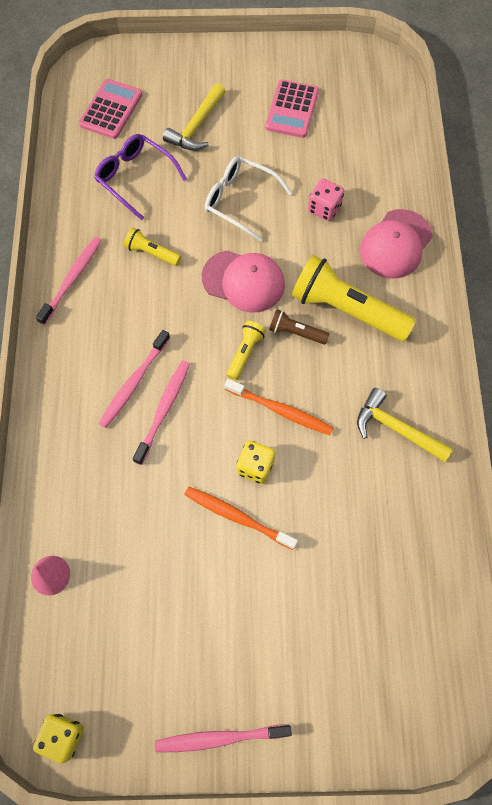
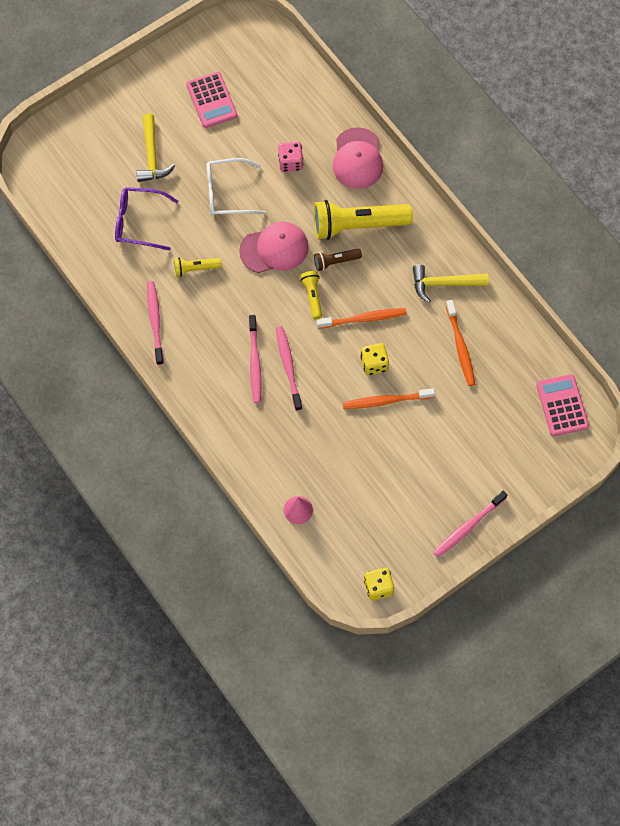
camera: 35 degrees left, 0 degrees up
pink calculator [79,79,142,139] -> pink calculator moved to [536,374,589,436]
none -> orange toothbrush [446,300,475,386]

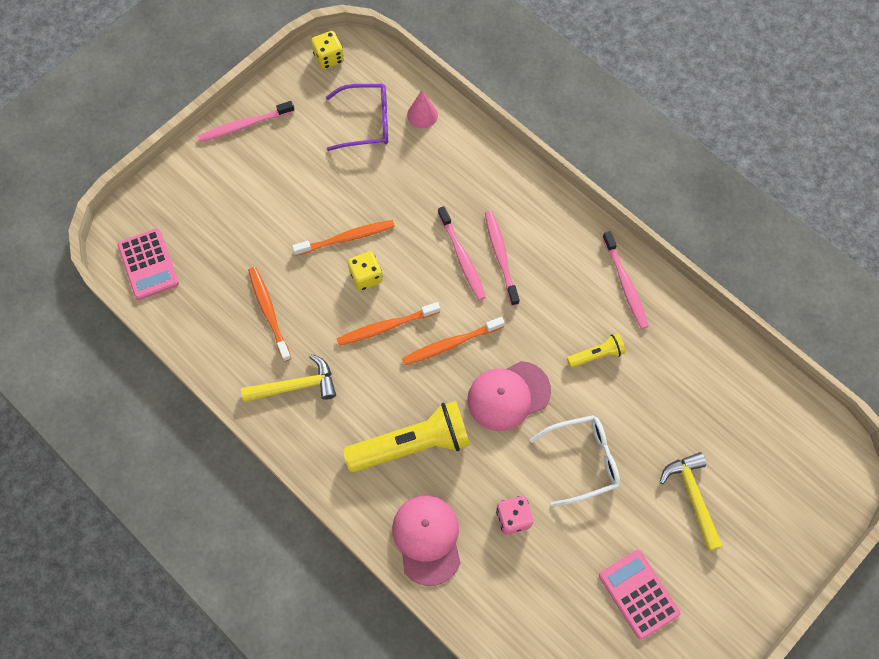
camera: 170 degrees right, 0 degrees up
purple glasses [115,187,178,250] -> purple glasses moved to [326,84,388,151]
yellow flashlight [300,271,322,319] -> orange toothbrush [402,317,505,365]
brown flashlight [314,249,362,271] -> none
pink toothbrush [433,491,507,557] -> pink toothbrush turned 150 degrees counterclockwise [198,101,295,142]

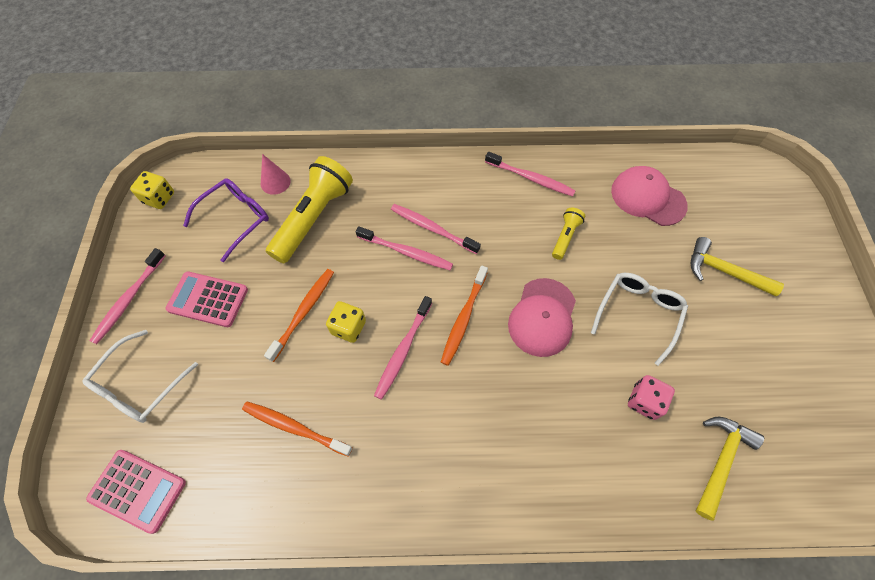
camera: 45 degrees left, 5 degrees down
yellow hammer [241,354,336,402] -> yellow hammer moved to [695,416,764,521]
orange toothbrush [336,302,440,346] -> pink toothbrush [374,296,432,400]
yellow flashlight [343,401,470,472] -> yellow flashlight moved to [266,156,353,263]
pink cap [392,495,460,586] -> pink cap moved to [611,166,688,226]
pink calculator [599,550,680,640] -> pink calculator moved to [166,271,248,327]
none -> white glasses [82,330,198,423]

